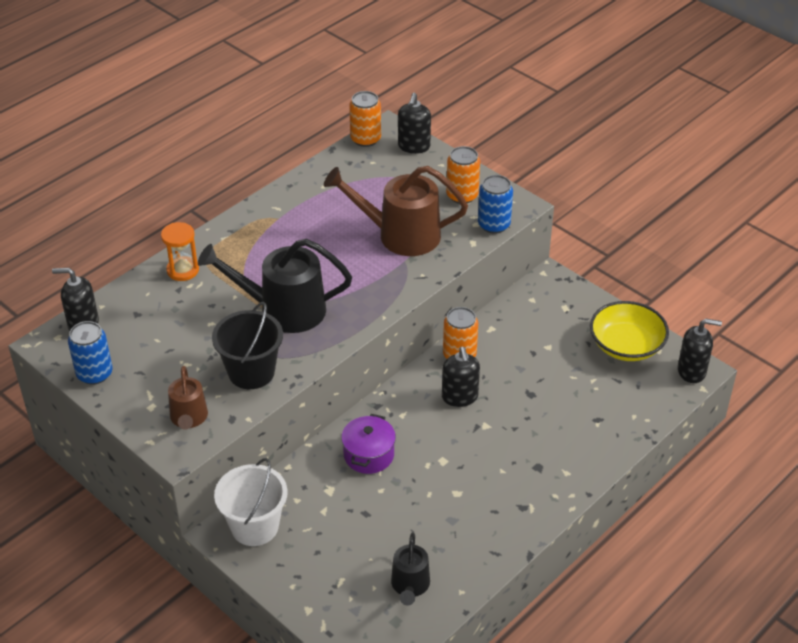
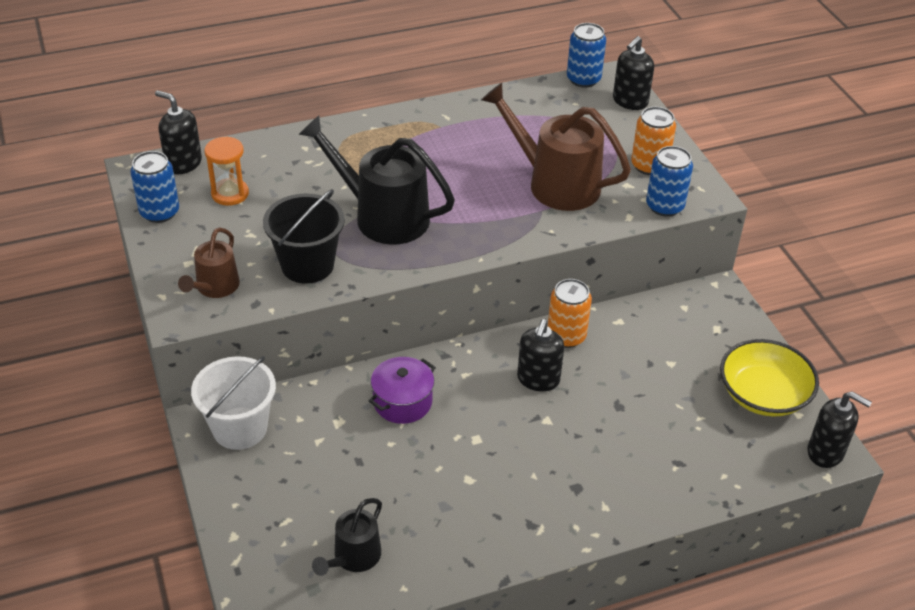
camera: 25 degrees right, 0 degrees up
orange hourglass [161,222,199,281] -> orange hourglass moved to [205,136,249,206]
orange can [349,91,381,147] -> blue can [567,23,606,88]

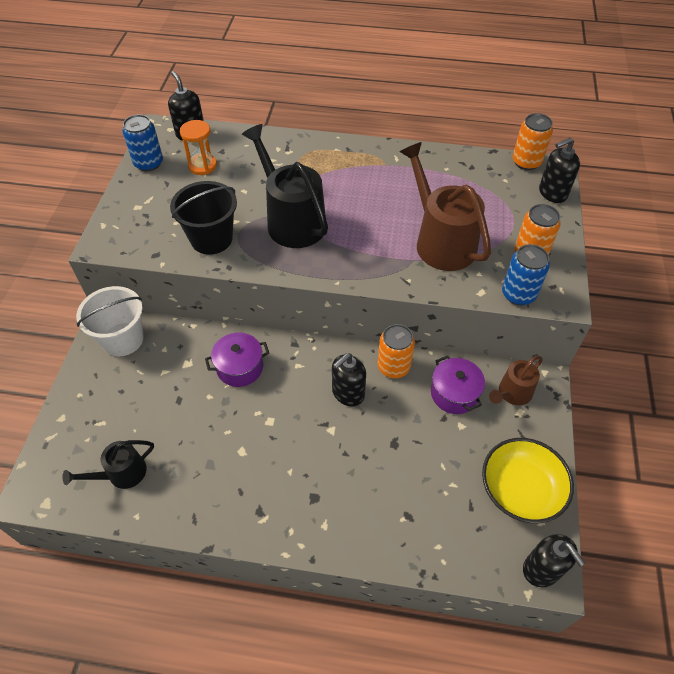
camera: 30 degrees right, 10 degrees up
brown watering can [178,227,240,298] -> brown watering can moved to [489,356,543,405]
blue can [567,23,606,88] -> orange can [512,113,553,170]
none -> purple pot [431,355,485,414]

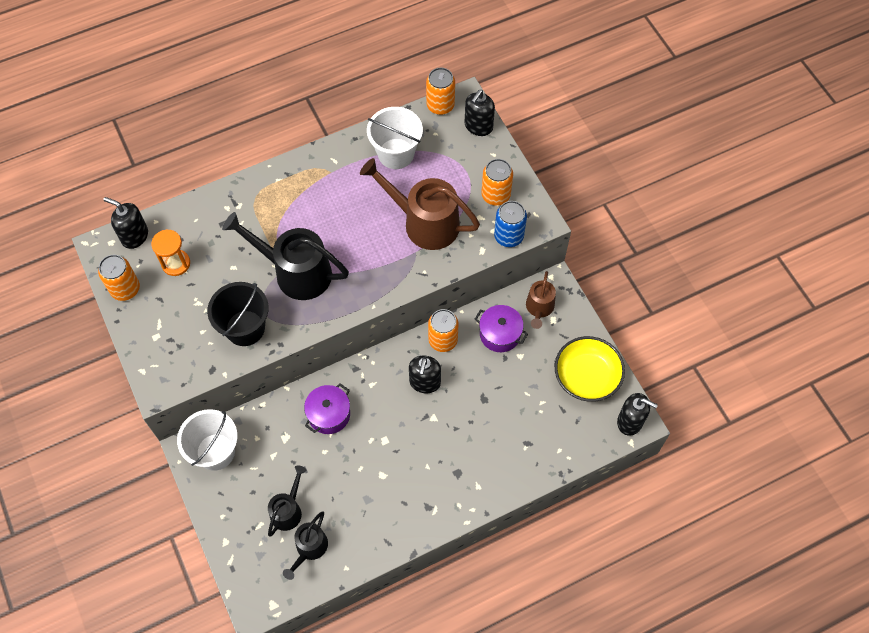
camera: 35 degrees left, 10 degrees up
blue can [122,114,163,171] -> orange can [98,255,140,301]
none -> black watering can [268,465,307,537]
none -> white bucket [367,107,423,169]

